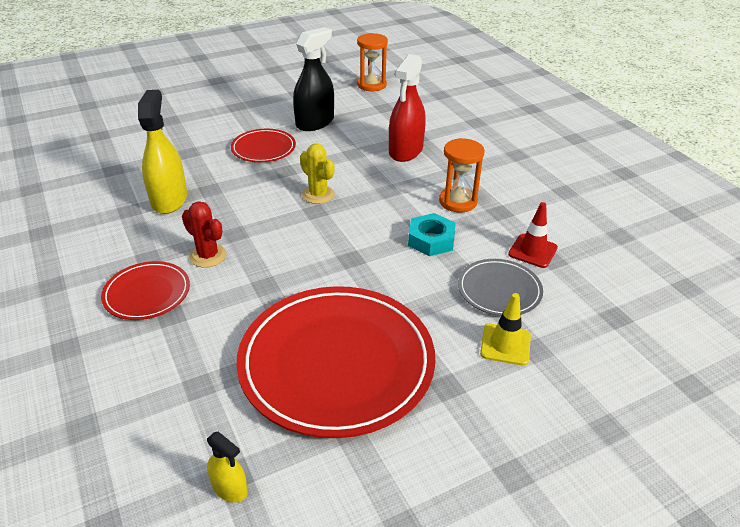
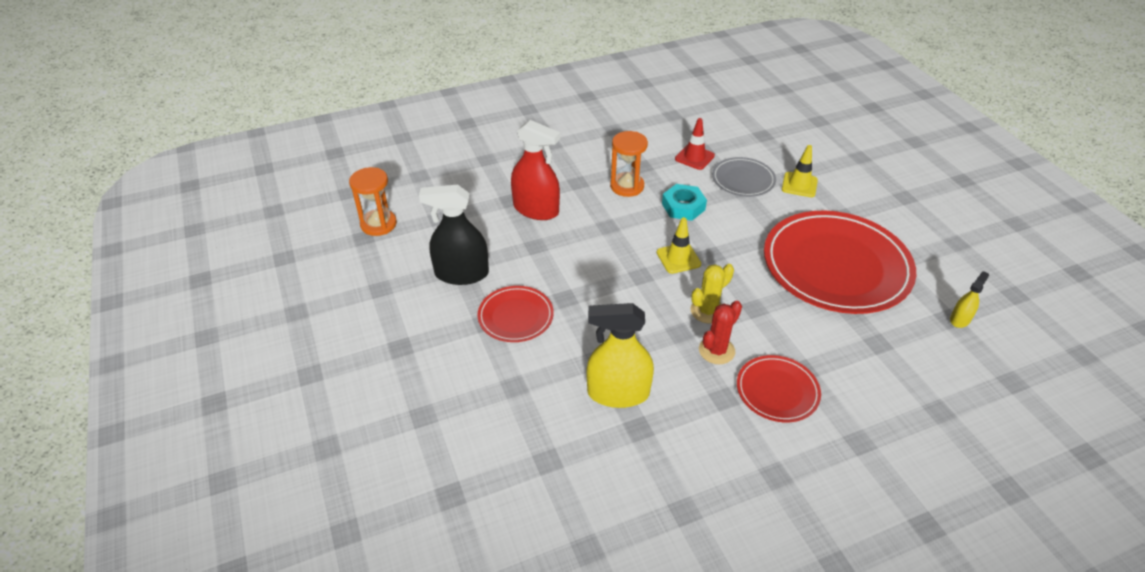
camera: 85 degrees left, 5 degrees up
black spray bottle [293,27,334,131] -> black spray bottle turned 45 degrees counterclockwise [419,185,489,285]
yellow cactus [300,144,335,204] -> yellow cactus moved to [690,264,734,323]
none -> yellow traffic cone [657,217,701,274]

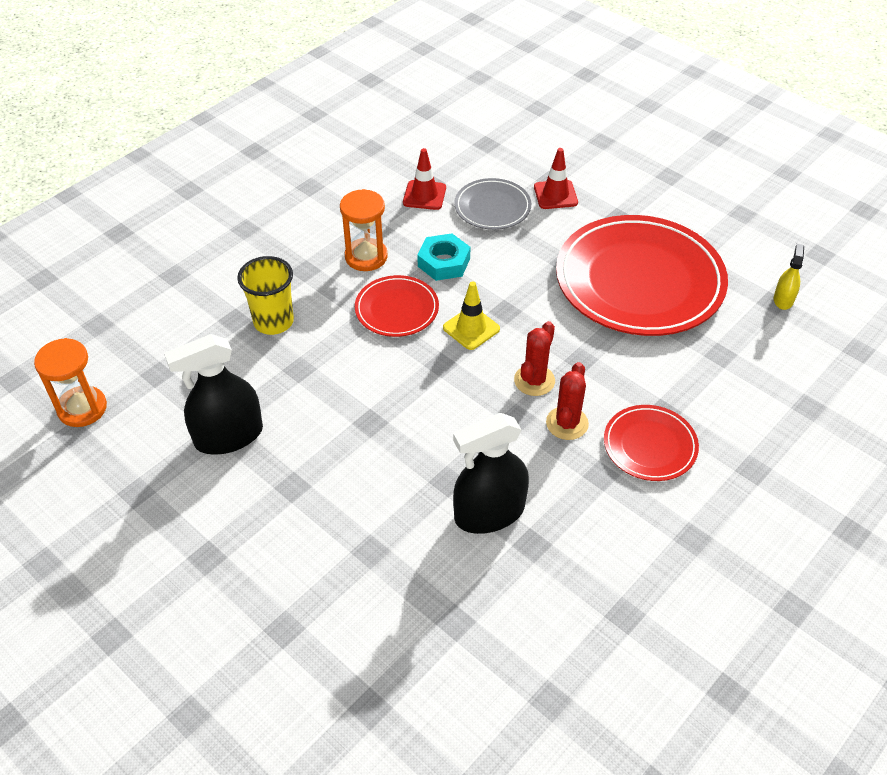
camera: 25 degrees left, 5 degrees up
red plate [478,286,554,342] -> red plate moved to [355,275,439,337]
red spray bottle [511,120,560,220] -> yellow cup [237,256,294,335]
yellow spray bottle [586,303,654,408] -> black spray bottle [453,413,529,534]
yellow cactus [690,264,734,323] -> red cactus [514,321,555,396]
yellow traffic cone [782,145,818,197] -> red traffic cone [534,148,578,209]

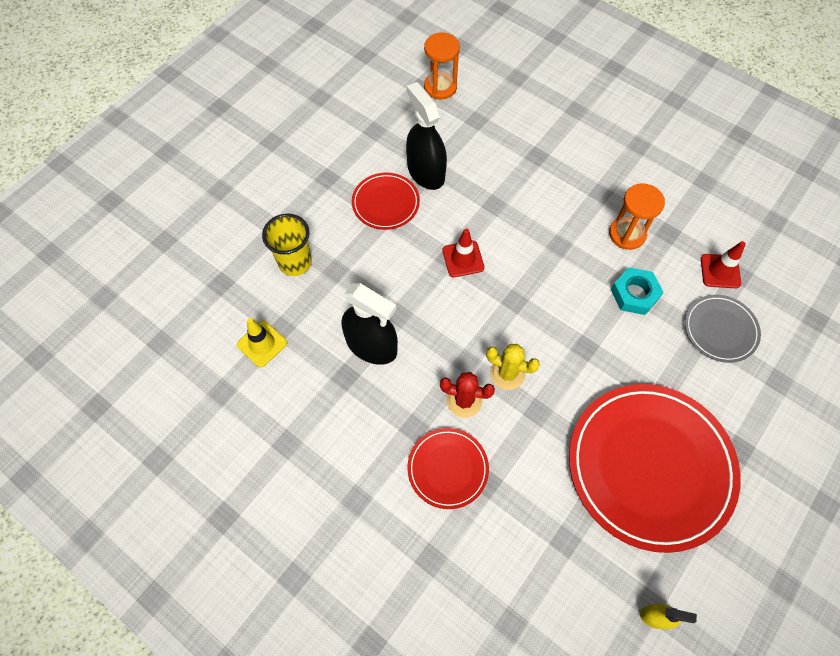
camera: 85 degrees right, 15 degrees up
yellow cup [237,256,294,335] -> yellow cup moved to [262,214,312,276]
red plate [355,275,439,337] -> red plate moved to [352,172,420,230]
yellow traffic cone [443,281,500,350] -> yellow traffic cone moved to [237,318,287,367]
black spray bottle [453,413,529,534] -> black spray bottle turned 150 degrees clockwise [342,283,398,365]
red cactus [514,321,555,396] -> yellow cactus [486,344,540,390]
red traffic cone [534,148,578,209] -> red traffic cone moved to [443,229,484,277]

